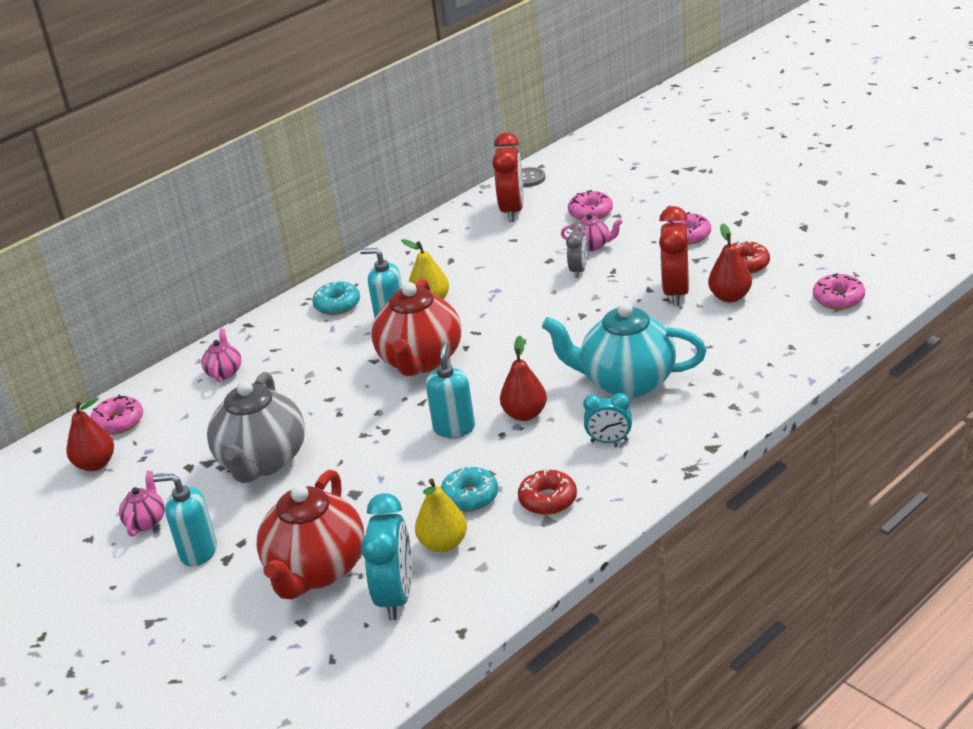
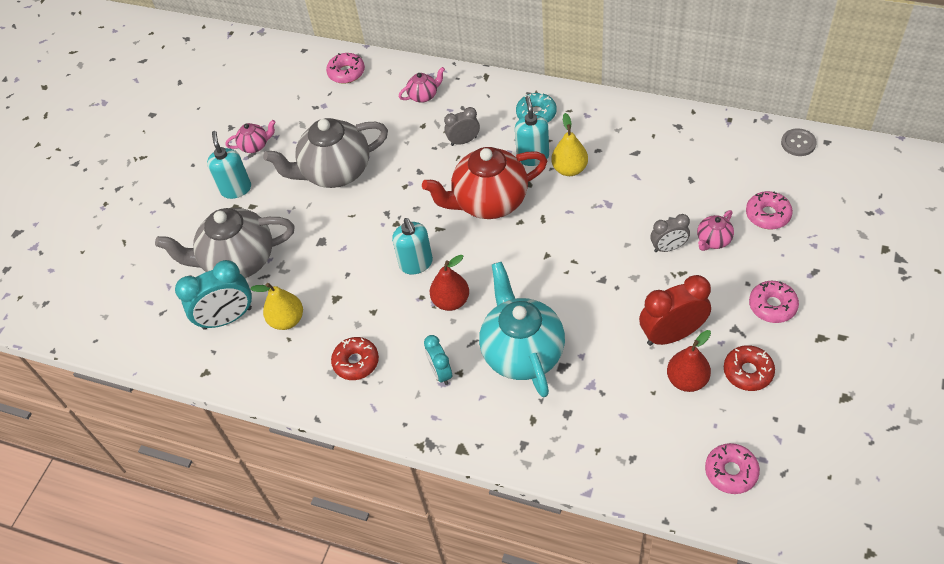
camera: 65 degrees right, 20 degrees up
red pear [66,398,114,471] -> none
red teapot [257,470,364,600] -> grey teapot [155,208,295,278]
turquoise soap dispenser [426,342,475,438] -> turquoise soap dispenser turned 90 degrees clockwise [392,218,433,274]
turquoise donut [441,465,498,512] -> none
red clock [492,132,524,222] -> none
pink teapot [561,214,623,251] -> pink teapot turned 60 degrees clockwise [697,210,734,251]
none -> grey clock [444,107,480,146]

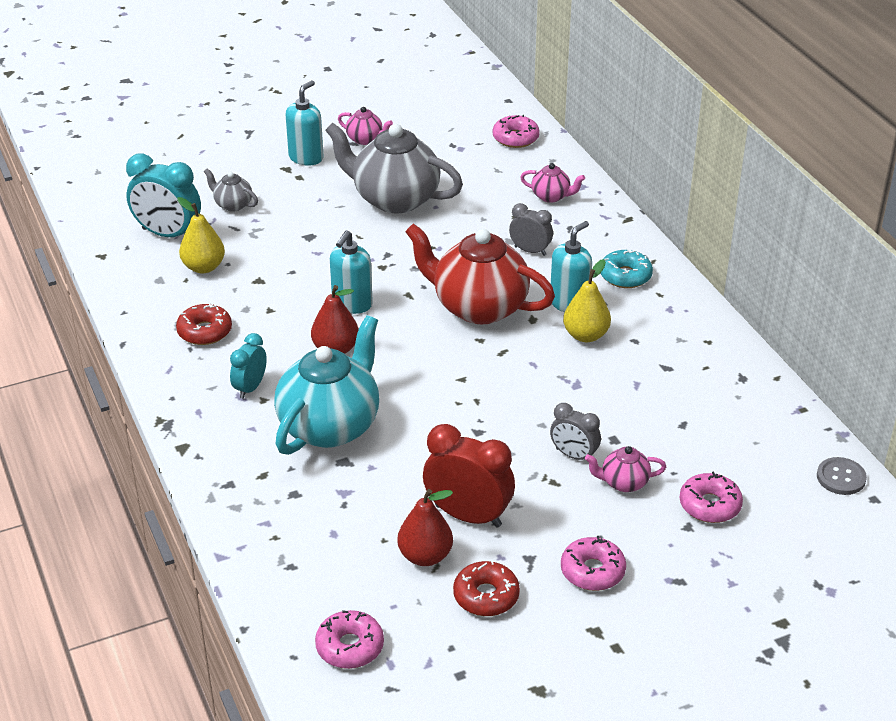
camera: 40 degrees right, 15 degrees down
grey teapot [155,208,295,278] -> grey teapot [204,168,258,212], size x0.45

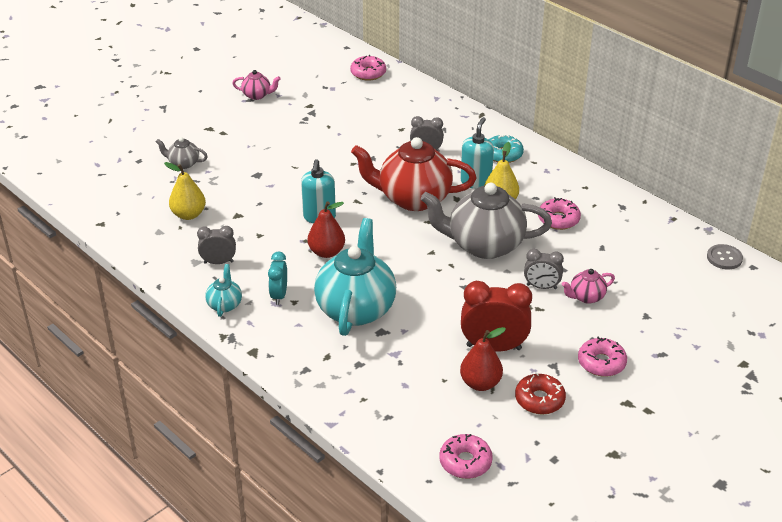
camera: 20 degrees left, 0 degrees up
turquoise clock [126,154,201,237] -> none
red donut [176,302,232,345] -> grey clock [197,226,236,264]
turquoise soap dispenser [285,80,324,166] -> none
grey teapot [325,122,463,214] -> grey teapot moved to [421,183,552,259]
pink teapot [520,163,585,203] -> none
pink donut [679,472,743,523] -> pink donut moved to [538,197,581,230]
none -> turquoise teapot [205,264,242,317]

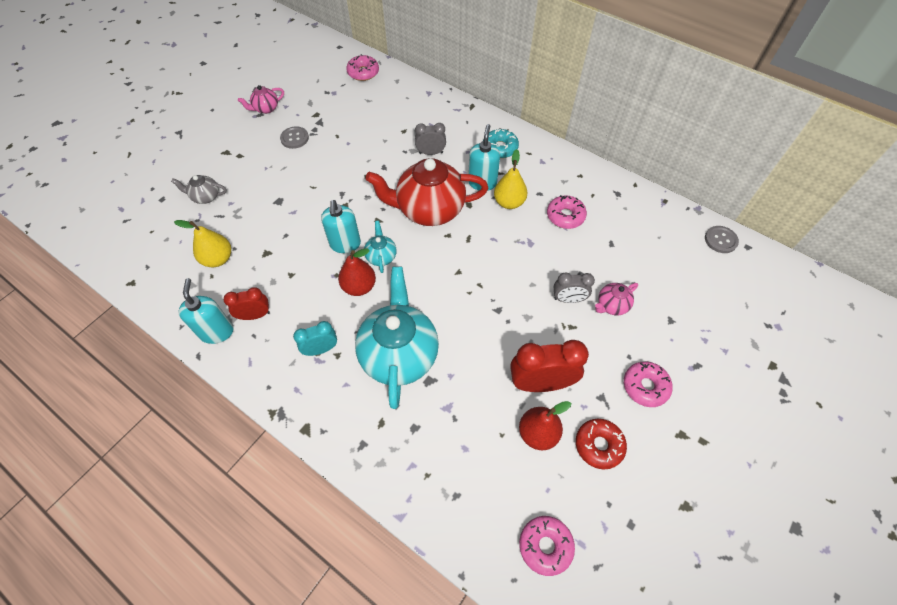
camera: 10 degrees left, 20 degrees up
grey clock [197,226,236,264] -> red clock [224,287,270,320]
turquoise teapot [205,264,242,317] -> turquoise teapot moved to [364,221,397,273]
pink teapot [232,70,280,100] -> pink teapot turned 150 degrees clockwise [238,85,284,114]
turquoise clock [268,252,287,305] -> turquoise clock turned 75 degrees clockwise [293,321,337,356]
grey teapot [421,183,552,259] -> none
none -> turquoise soap dispenser [178,278,234,344]
none -> grey button [280,126,309,149]

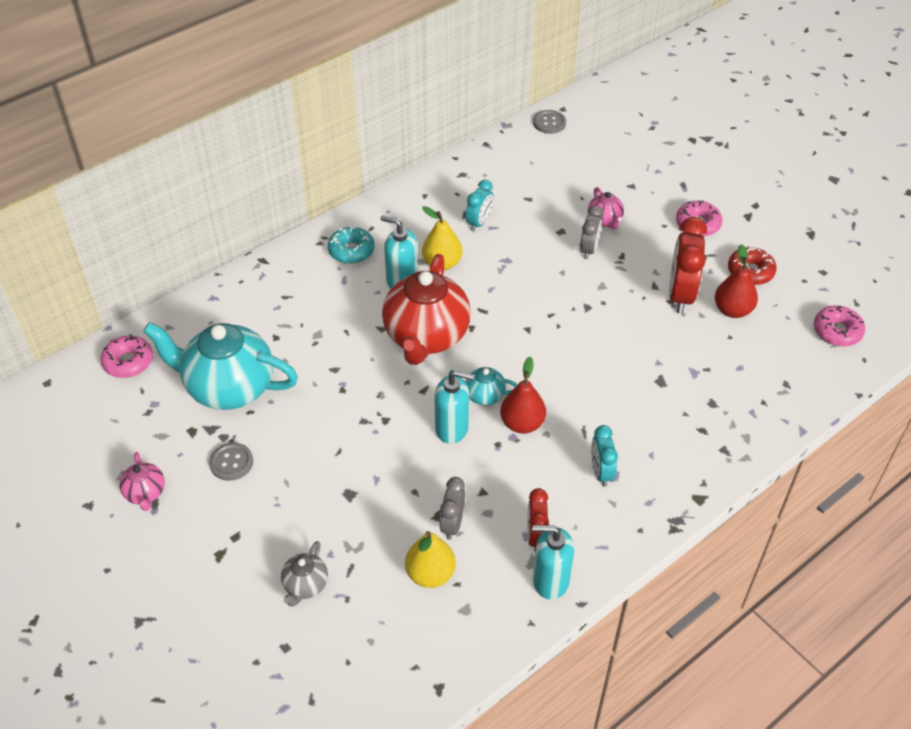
camera: 75 degrees left, 10 degrees down
turquoise teapot [355,266,439,409] -> turquoise teapot moved to [143,322,298,410]
grey clock [415,123,446,155] -> grey clock moved to [440,477,465,540]
pink donut [547,195,587,229] -> turquoise clock [465,180,494,231]

